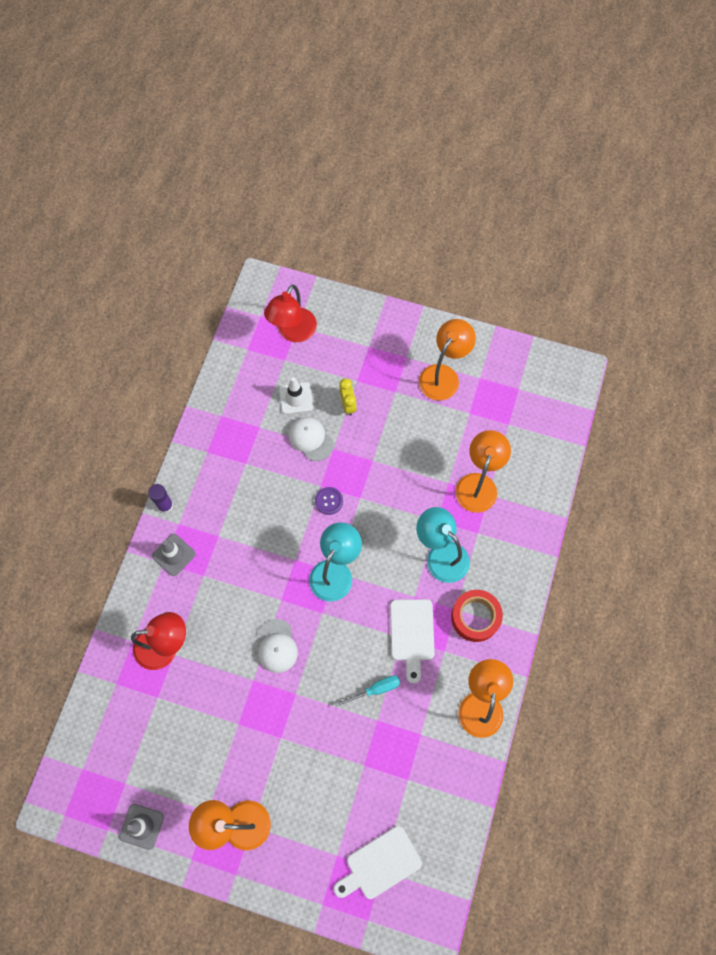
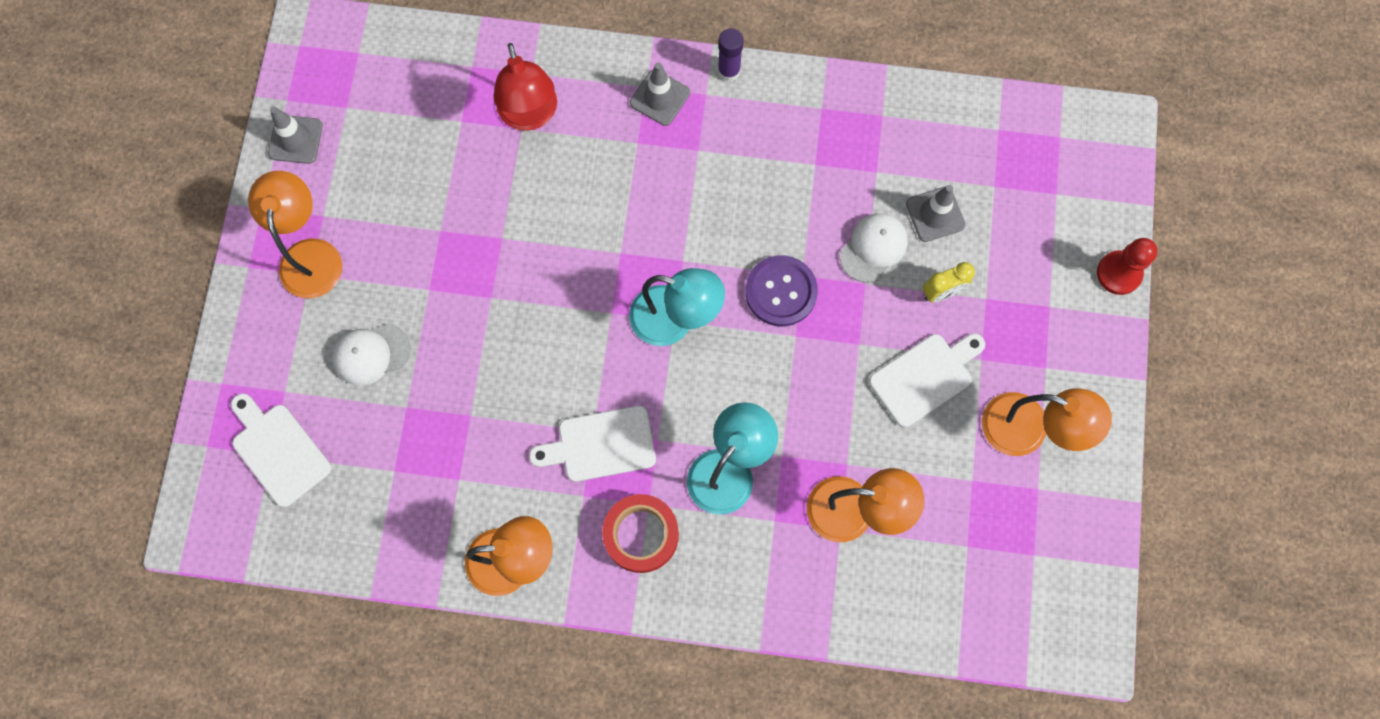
camera: 80 degrees right, 5 degrees up
white cap [258,619,298,673] -> white cap moved to [332,323,411,386]
red lamp [264,284,317,342] -> none
white traffic cone [279,377,313,414] -> grey traffic cone [906,185,966,242]
purple button [315,487,343,515] -> purple button [745,255,818,326], size x1.68
turquoise screwdriver [334,675,400,707] -> none
none -> white cutting board [869,334,985,427]
none -> red pawn [1097,238,1157,295]

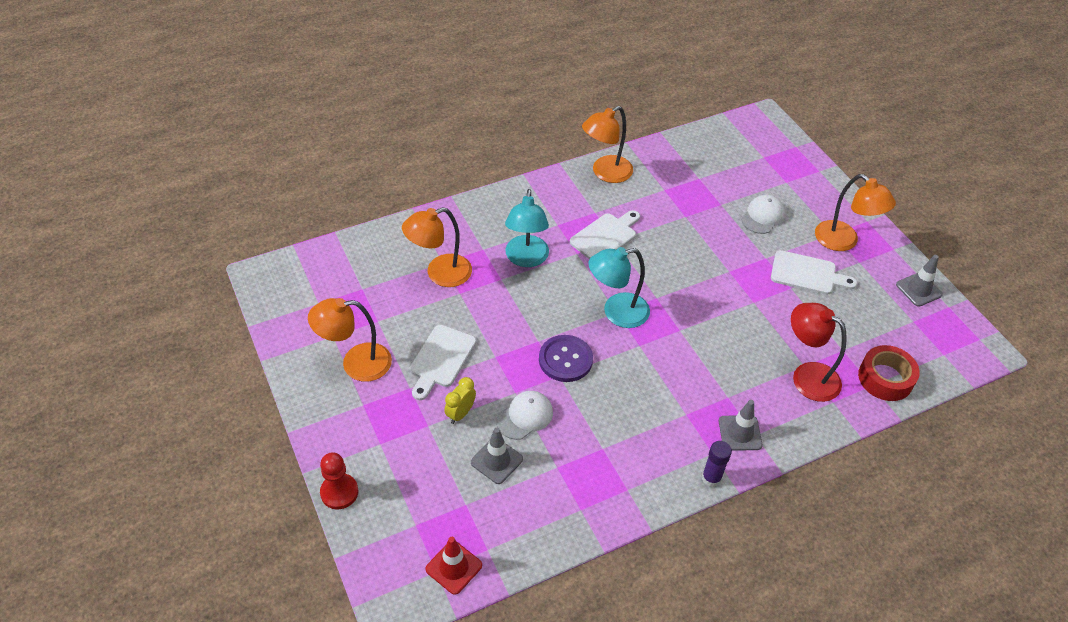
camera: 145 degrees right, 25 degrees down
white cutting board [231,393,331,507] -> white cutting board moved to [771,250,857,295]
red tape [602,494,679,573] -> red tape moved to [858,345,920,401]
white cap [840,213,908,282] -> white cap turned 135 degrees counterclockwise [496,391,553,440]
none -> red traffic cone [425,537,482,595]

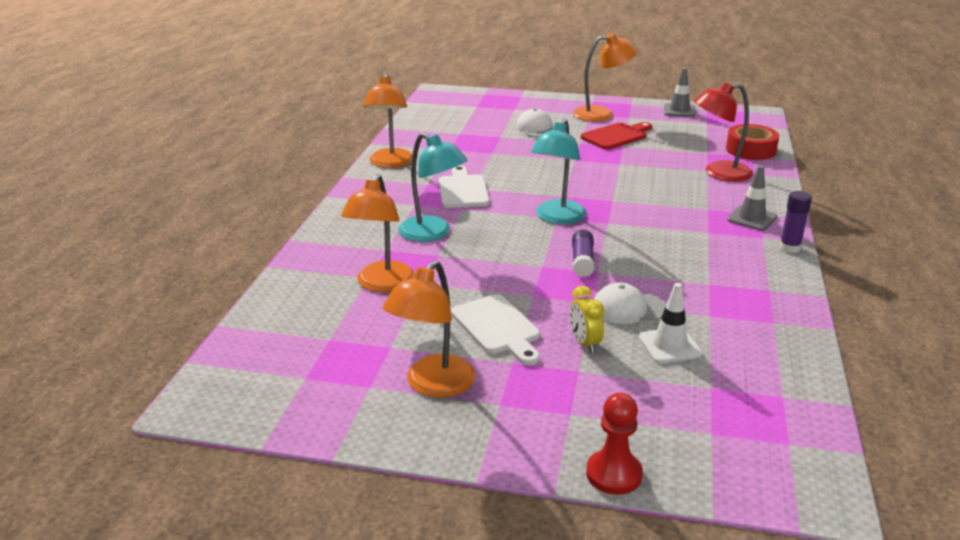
camera: 50 degrees left, 20 degrees down
red traffic cone [425,537,482,595] -> none
grey traffic cone [471,428,523,484] -> white traffic cone [639,283,703,364]
white cap [496,391,553,440] -> white cap turned 90 degrees counterclockwise [594,283,666,324]
purple button [539,335,593,382] -> purple glue stick [572,229,594,277]
white cutting board [771,250,857,295] -> red cutting board [581,122,652,150]

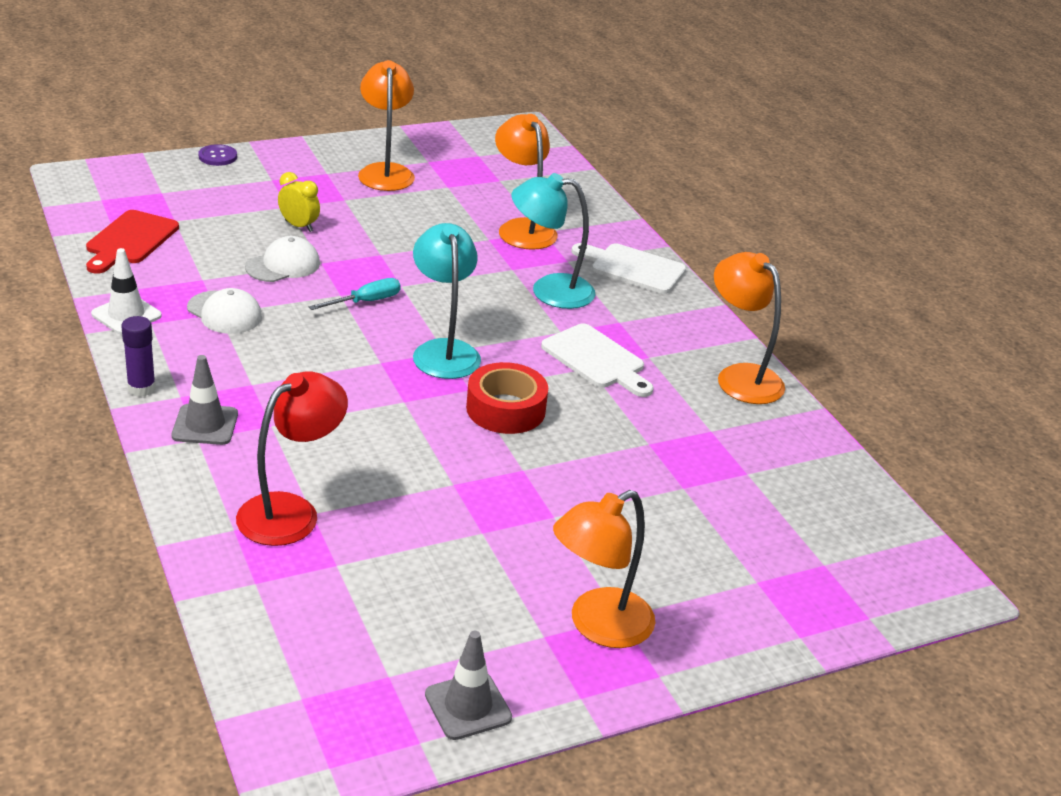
camera: 140 degrees right, 5 degrees up
white cutting board [451,294,540,365] -> white cutting board moved to [571,243,686,294]
white cap [516,108,553,138] -> white cap moved to [187,288,262,334]
purple glue stick [572,229,594,277] -> turquoise screwdriver [309,278,401,310]
red cutting board [581,122,652,150] -> red cutting board moved to [86,210,179,274]
red pawn [586,393,643,495] -> purple button [199,144,237,166]
white traffic cone [639,283,703,364] -> white traffic cone moved to [91,248,162,334]
red tape [726,124,779,160] -> red tape moved to [466,362,548,434]

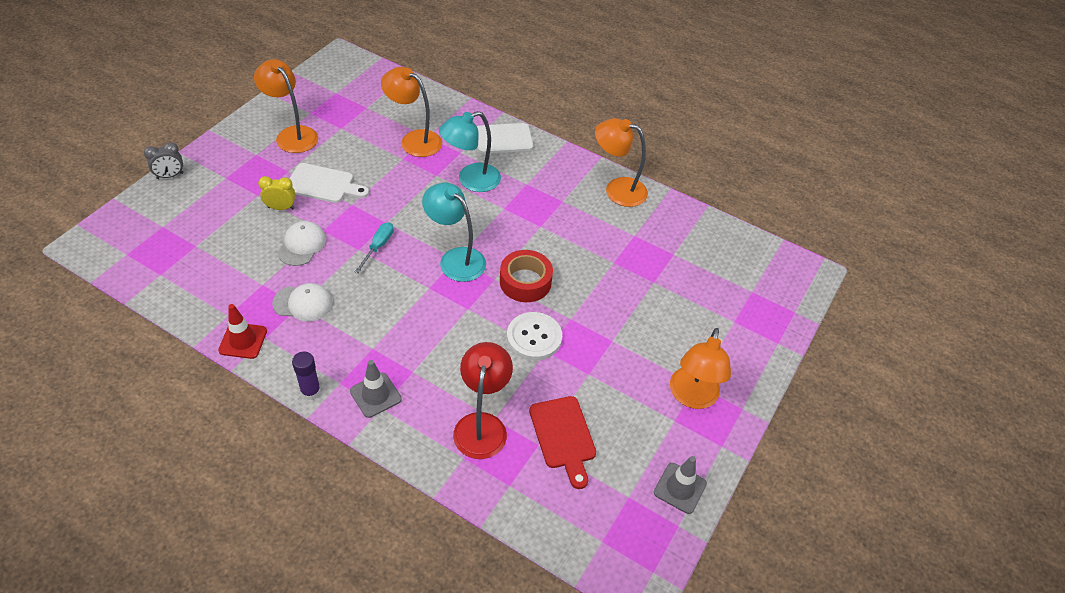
camera: 35 degrees left, 15 degrees up
red cutting board [86,210,179,274] -> red cutting board moved to [529,396,596,489]
white traffic cone [91,248,162,334] -> red traffic cone [218,304,267,359]
purple button [199,144,237,166] -> grey clock [144,142,184,179]
white cutting board [541,324,654,397] -> white cutting board moved to [289,163,369,203]
none -> white button [507,312,562,360]

